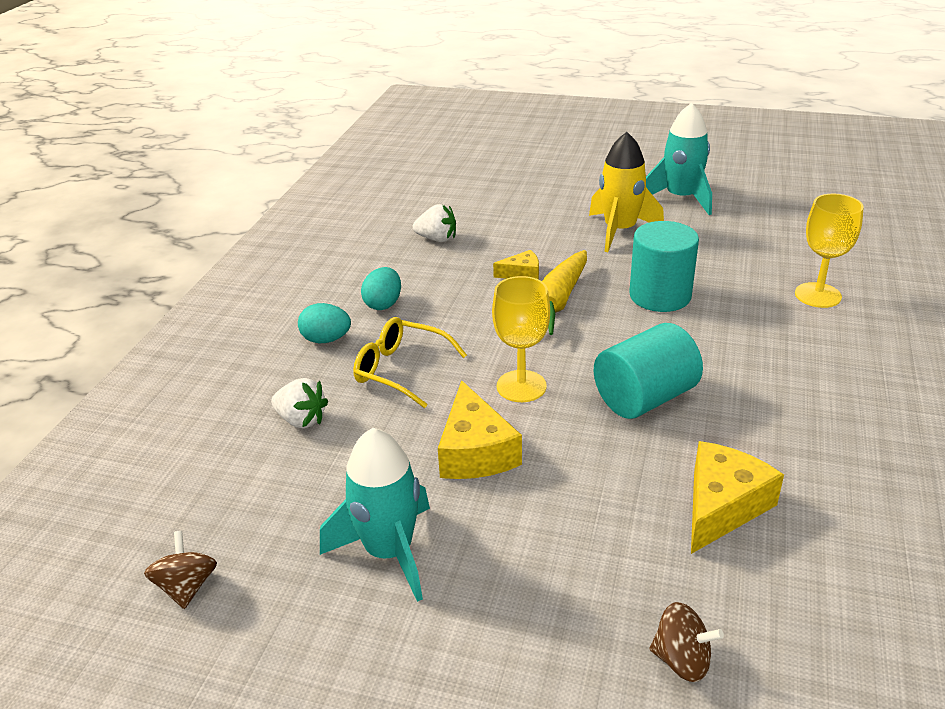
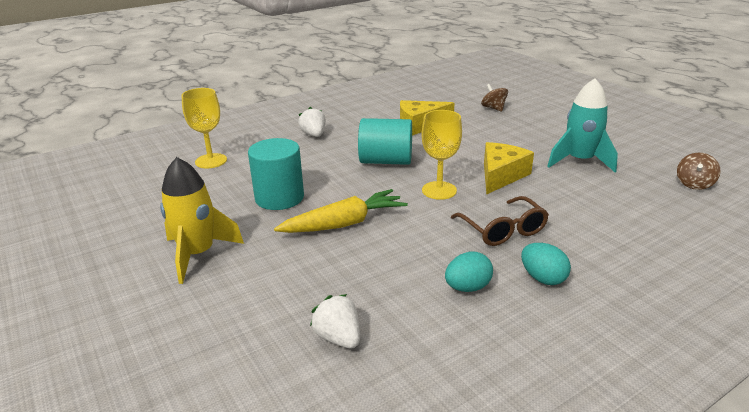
camera: 140 degrees left, 5 degrees down
white strawberry [271,378,329,429] -> white strawberry moved to [298,107,326,137]
yellow glasses [353,317,467,408] -> brown glasses [451,196,549,246]
yellow cheese [493,250,539,280] -> none
turquoise rocket [646,103,712,215] -> none

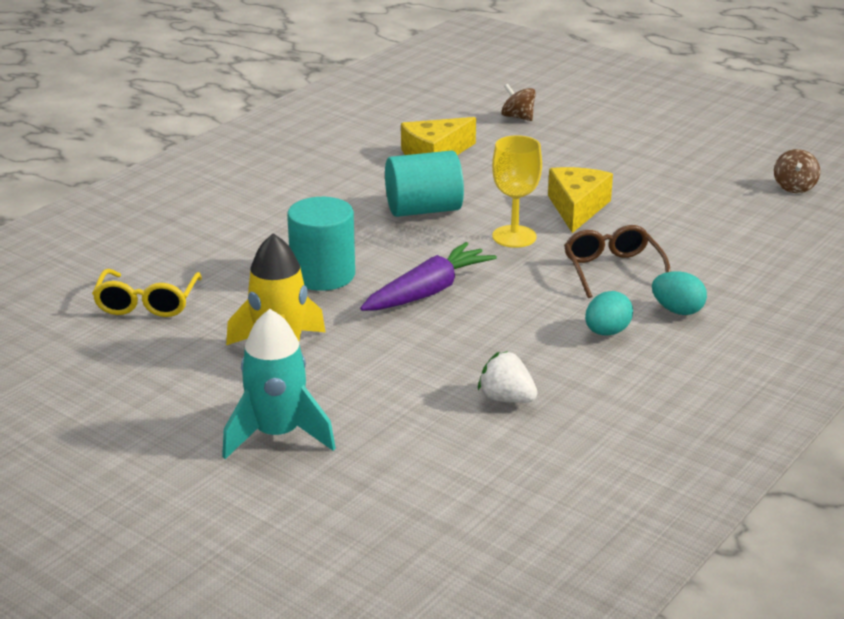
camera: 20 degrees left, 0 degrees up
yellow goblet [181,88,227,168] -> none
yellow carrot [274,189,408,233] -> purple carrot [360,242,497,311]
white strawberry [298,107,326,137] -> none
brown glasses [451,196,549,246] -> brown glasses turned 150 degrees counterclockwise [564,225,671,298]
turquoise rocket [547,78,618,172] -> turquoise rocket moved to [222,309,336,459]
none -> yellow glasses [92,269,202,317]

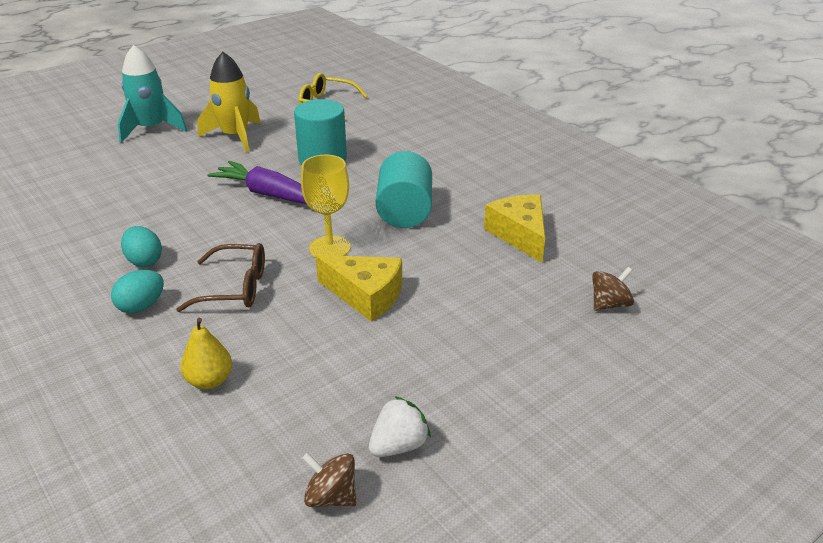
camera: 105 degrees right, 5 degrees up
purple carrot [360,242,497,311] -> purple carrot turned 150 degrees clockwise [208,161,306,204]
white strawberry [478,351,538,403] -> white strawberry moved to [369,396,431,457]
none -> yellow pear [181,318,232,389]

